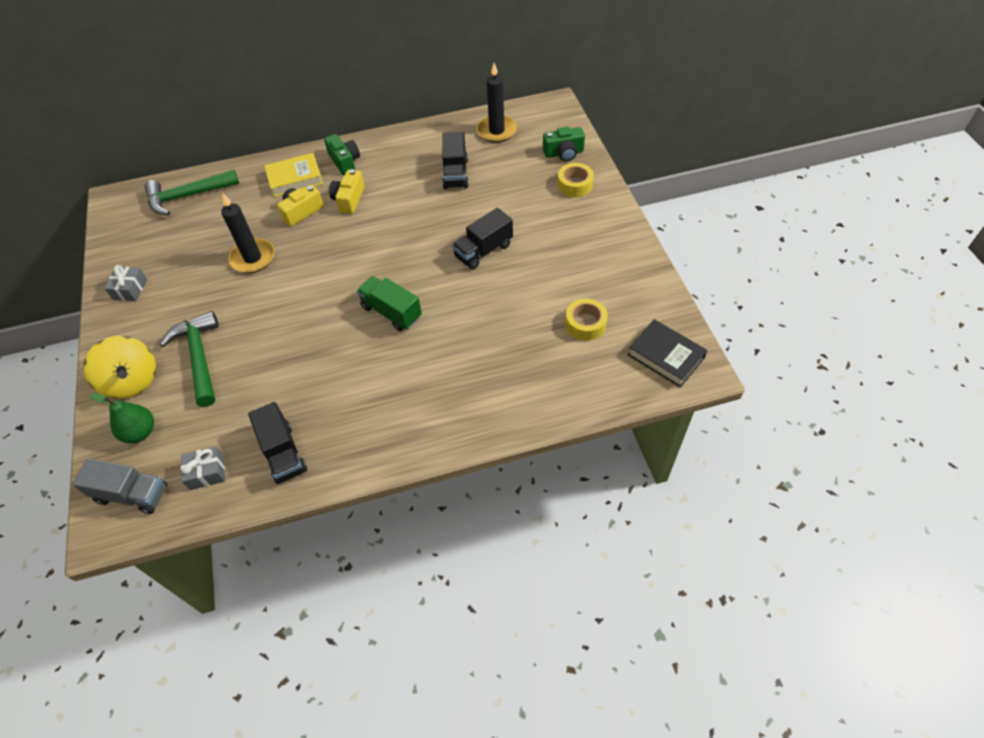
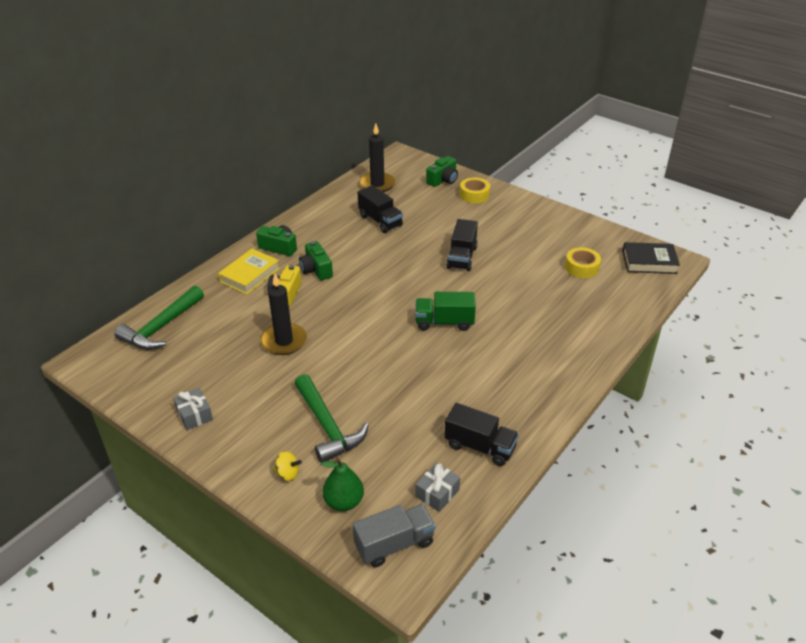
camera: 40 degrees left, 15 degrees down
yellow spinning top [84,336,156,399] -> yellow spinning top [273,451,302,481], size x0.45
green hammer [160,311,219,407] -> green hammer turned 150 degrees counterclockwise [294,374,369,463]
yellow camera [329,169,365,214] -> green camera [299,241,333,280]

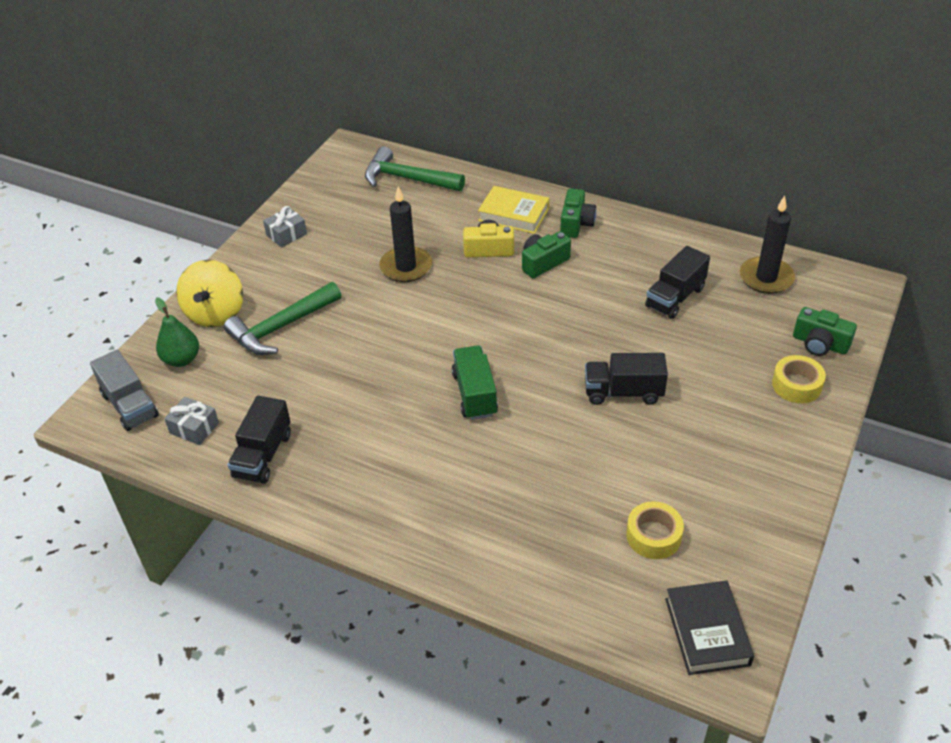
camera: 80 degrees right, 5 degrees up
yellow spinning top [273,451,302,481] -> yellow spinning top [176,260,243,327], size x2.20

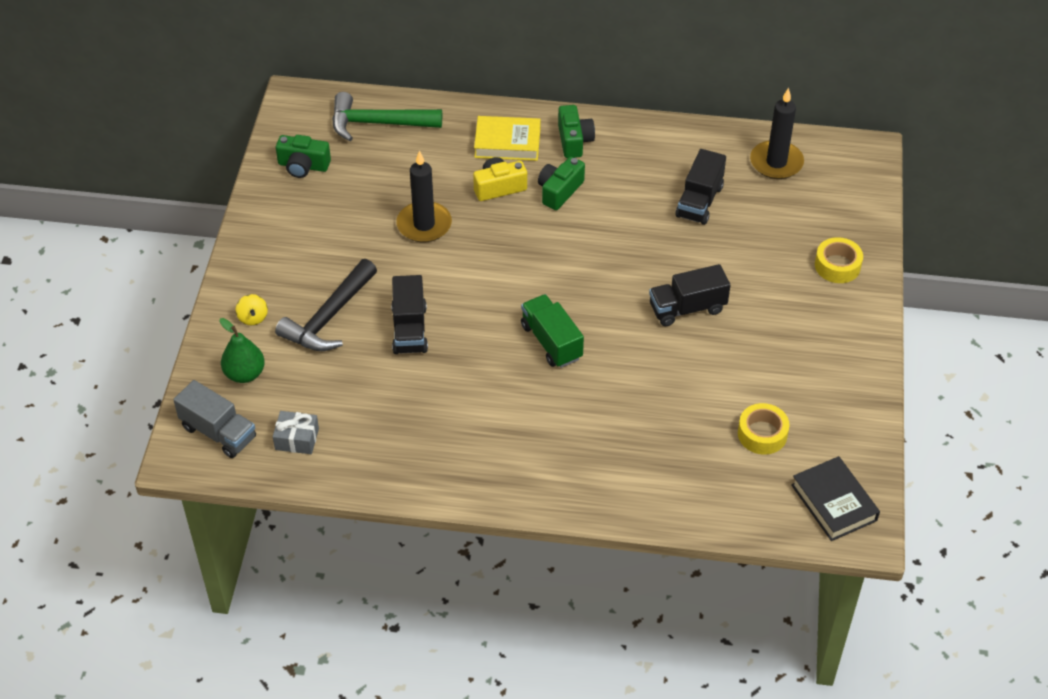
camera: 20 degrees left, 5 degrees up
yellow spinning top [176,260,243,327] -> yellow spinning top [235,294,268,325], size x0.45
green hammer [224,282,341,355] -> black hammer [275,259,377,351]
black truck [228,396,291,484] -> black truck moved to [391,275,428,354]
grey gift [263,206,307,248] -> none
green camera [793,307,857,356] -> green camera moved to [276,135,331,178]

